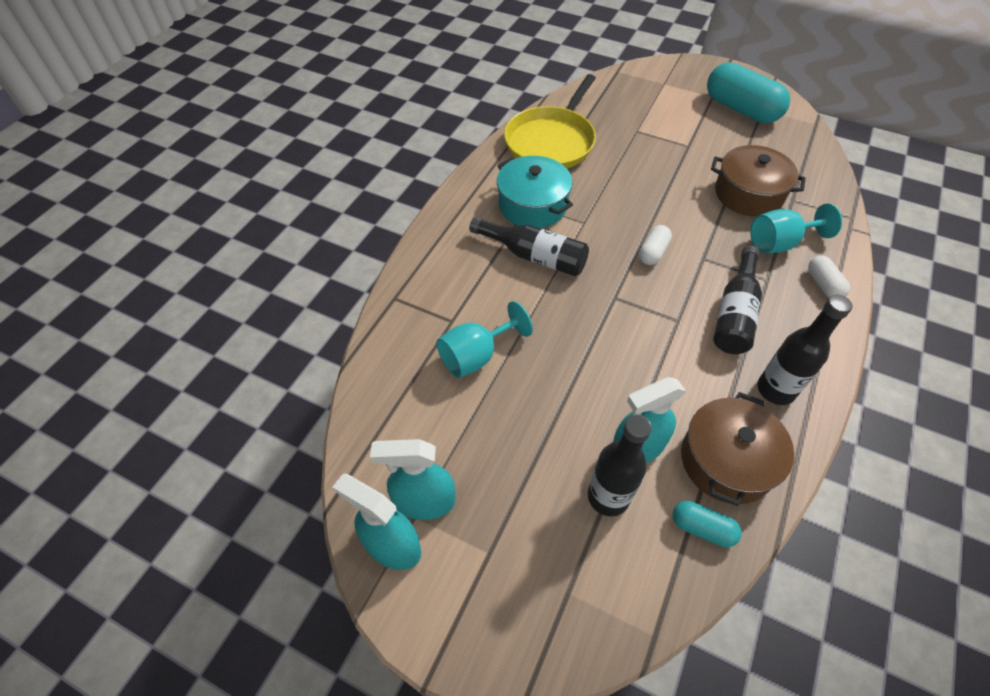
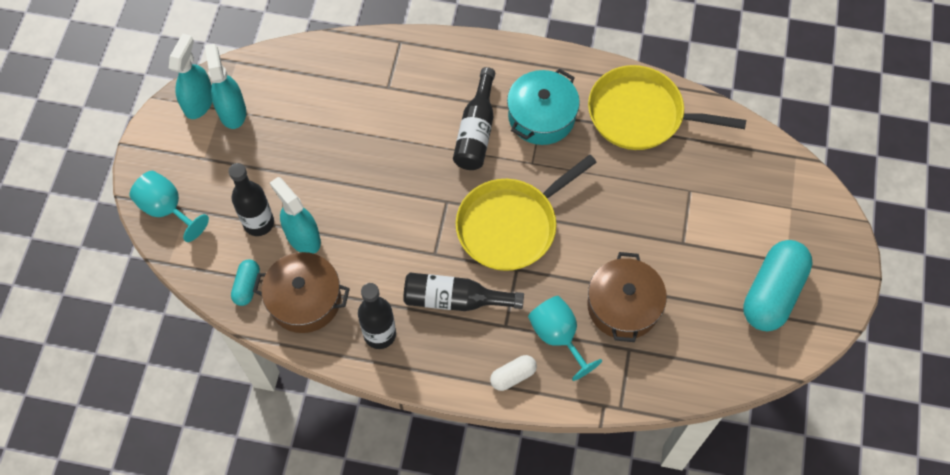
camera: 75 degrees right, 10 degrees up
turquoise goblet [437,301,533,378] -> turquoise goblet moved to [129,171,209,242]
white capsule [639,225,672,265] -> yellow pan [456,155,597,271]

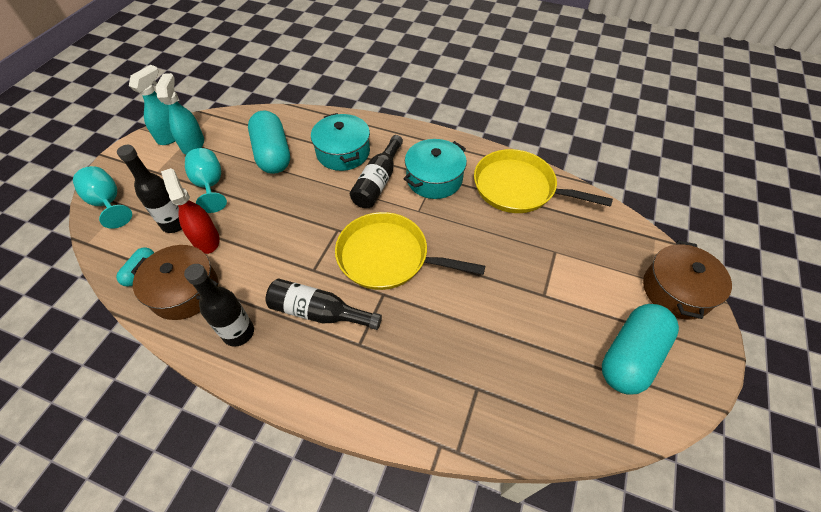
camera: 10 degrees right, 10 degrees down
turquoise spray bottle [270,177,321,254] -> red spray bottle [161,168,220,254]
yellow pan [456,155,597,271] -> yellow pan turned 45 degrees clockwise [335,212,485,290]
white capsule [490,355,537,391] -> none
turquoise goblet [528,296,602,381] -> turquoise goblet moved to [185,148,227,213]
brown pot [587,252,667,342] -> brown pot moved to [643,240,732,320]
none -> turquoise capsule [248,111,290,174]
none -> turquoise pot [311,113,370,171]

